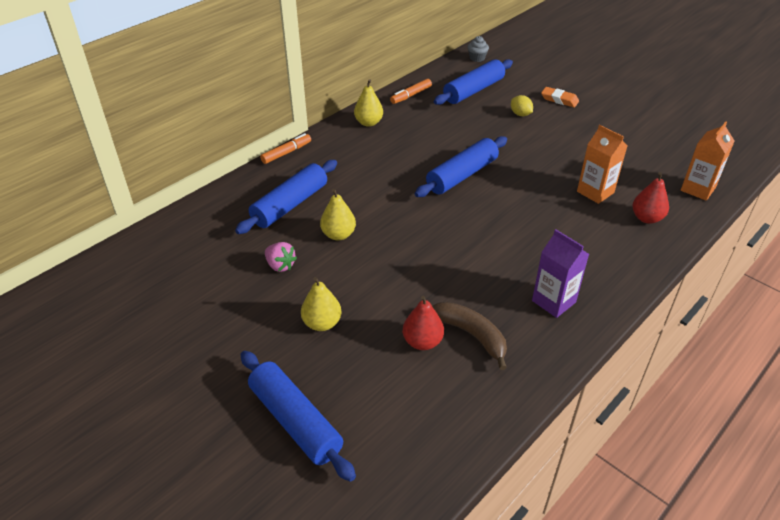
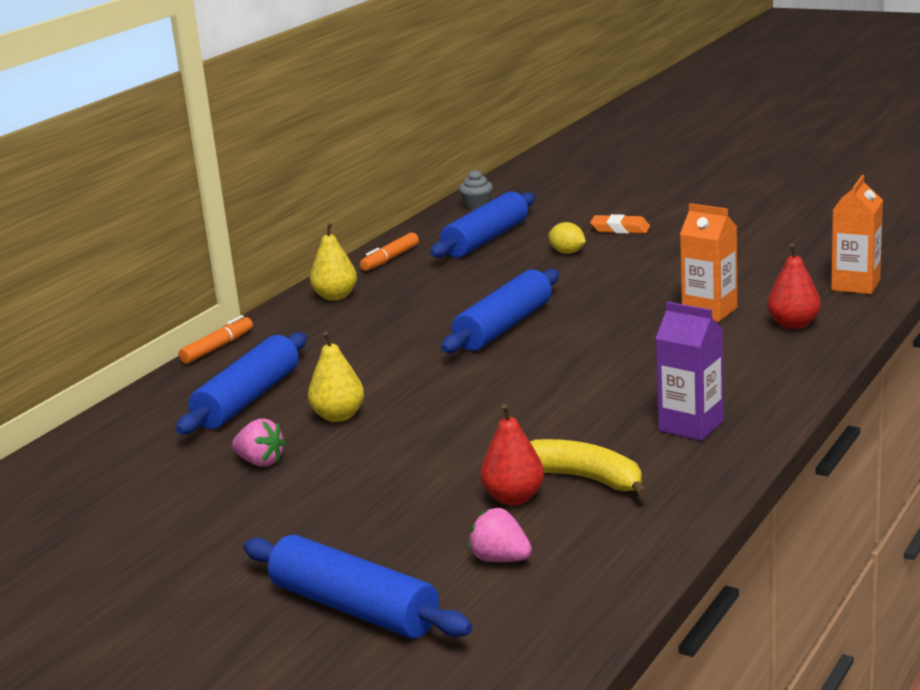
camera: 10 degrees left, 20 degrees down
yellow pear [301,277,342,331] -> none
brown banana [432,302,507,370] -> yellow banana [530,439,649,498]
none -> pink strawberry [468,508,532,562]

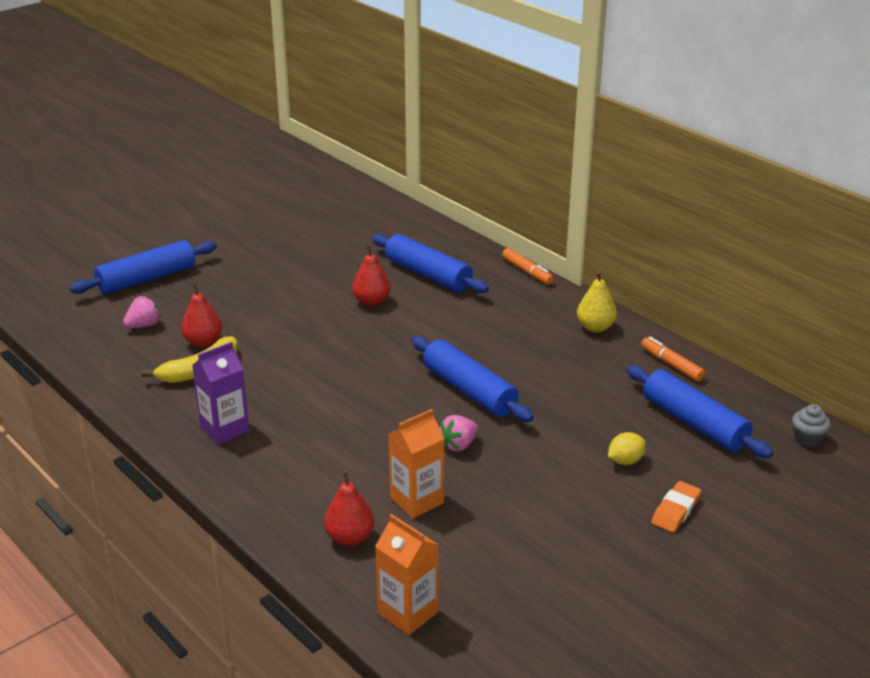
camera: 105 degrees right, 10 degrees up
pink strawberry [232,419,286,467] -> pink strawberry moved to [440,415,478,452]
yellow pear [308,332,364,422] -> red pear [352,245,391,307]

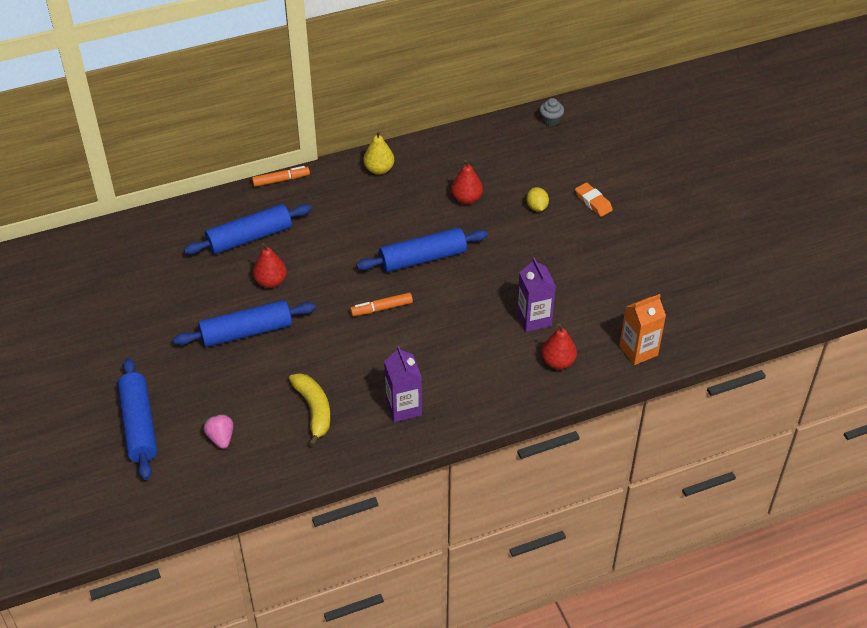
camera: 70 degrees left, 15 degrees up
red pear [181,284,222,347] -> red pear moved to [451,160,483,204]
orange carton [389,409,445,519] -> purple carton [517,257,556,332]
pink strawberry [440,415,478,452] -> none
blue rolling pin [627,365,773,458] -> blue rolling pin moved to [173,300,316,347]
orange marker [641,336,705,382] -> orange marker moved to [350,293,413,316]

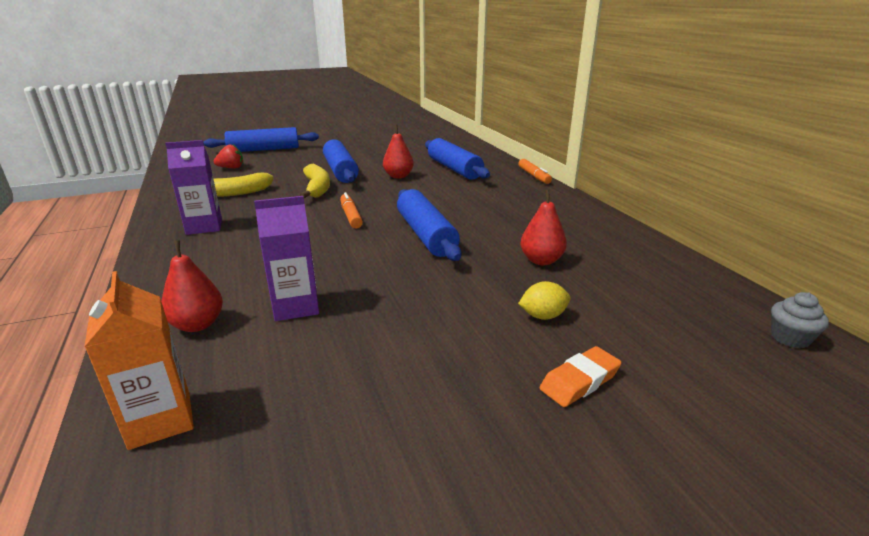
camera: 90 degrees right, 20 degrees down
pink strawberry [203,414,233,449] -> red strawberry [214,145,243,168]
yellow pear [363,131,394,175] -> none
none -> yellow banana [300,164,330,198]

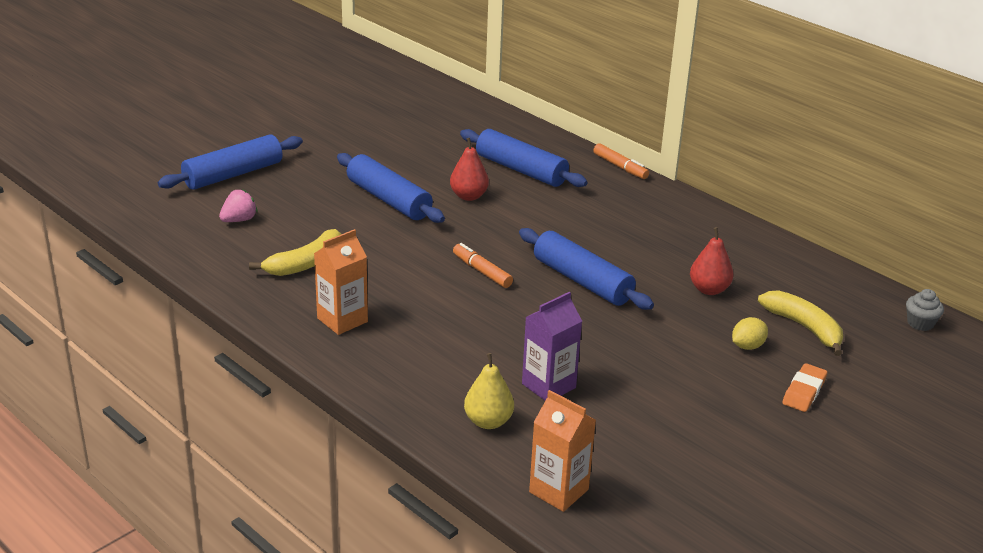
camera: 25 degrees left, 5 degrees up
red pear [161,240,223,332] -> yellow pear [464,353,514,429]
purple carton [165,140,222,235] -> orange carton [314,229,368,335]
red strawberry [214,145,243,168] -> pink strawberry [219,189,257,222]
yellow banana [300,164,330,198] -> yellow banana moved to [758,290,843,356]

